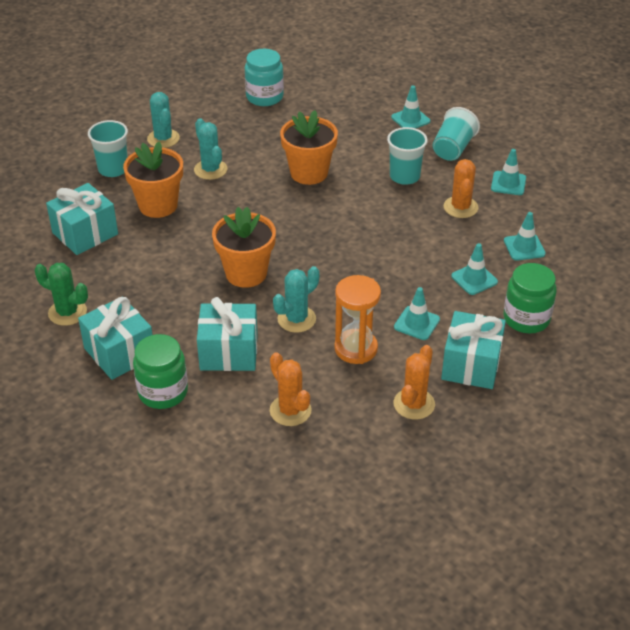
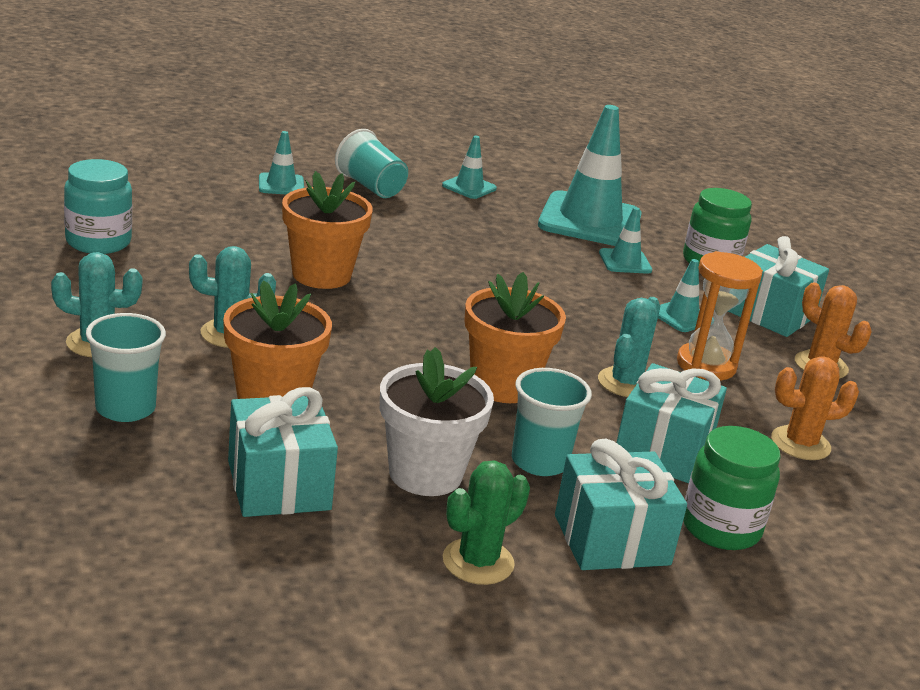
camera: 70 degrees left, 15 degrees down
turquoise cactus [273,266,319,333] -> turquoise cactus turned 45 degrees clockwise [598,297,660,397]
turquoise cup [387,127,428,185] -> turquoise cup moved to [512,368,592,476]
orange cactus [444,159,478,218] -> none
turquoise traffic cone [504,212,546,261] -> turquoise traffic cone [538,105,642,246], size x2.16
none -> white flower pot [380,347,494,496]

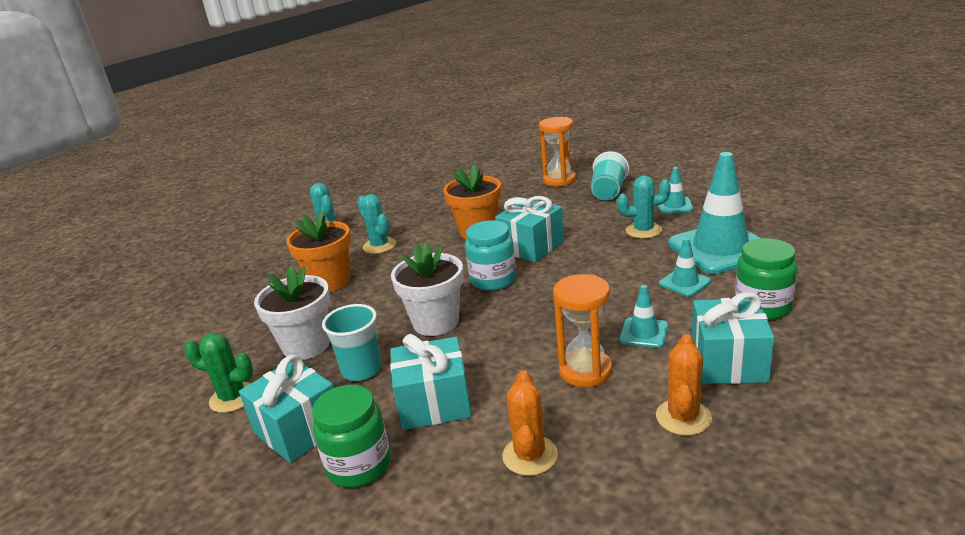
camera: 65 degrees right, 0 degrees up
turquoise jar [64,159,132,254] -> turquoise jar moved to [465,220,516,291]
turquoise cup [86,313,166,422] -> none
turquoise gift [228,387,338,517] -> turquoise gift moved to [495,196,564,262]
turquoise traffic cone [259,131,304,195] -> orange hourglass [539,117,576,187]
orange flower pot [464,272,566,403] -> white flower pot [391,242,464,336]
turquoise cactus [598,297,660,397] -> turquoise cactus moved to [617,175,671,239]
orange cactus [771,356,859,460] -> orange cactus turned 45 degrees clockwise [502,370,558,476]

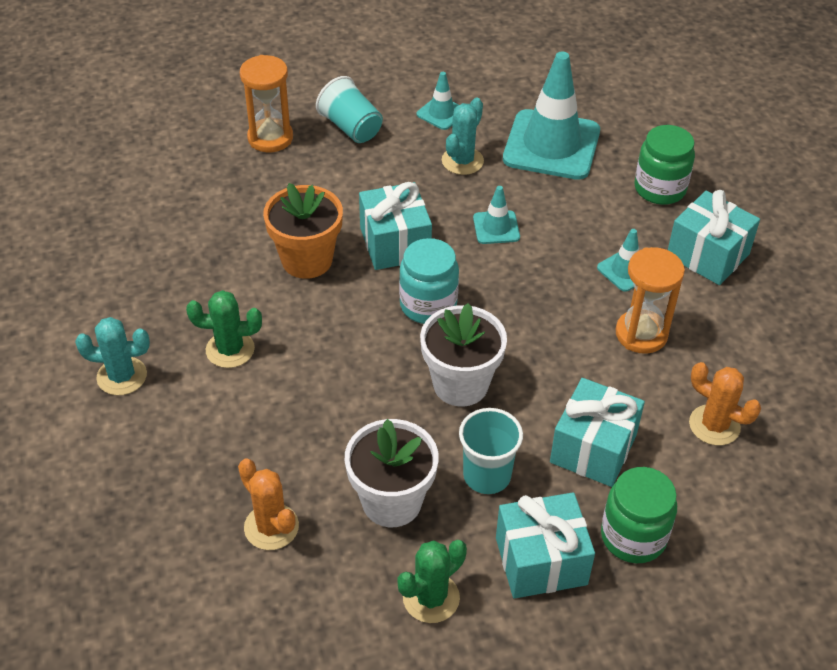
camera: 60 degrees left, 20 degrees up
orange flower pot [286,211,351,292] -> none
turquoise cactus [357,194,396,254] -> green cactus [186,290,262,368]
orange cactus [656,334,712,436] -> orange cactus moved to [238,459,299,550]
turquoise traffic cone [659,238,712,297] -> turquoise traffic cone moved to [473,186,520,244]

